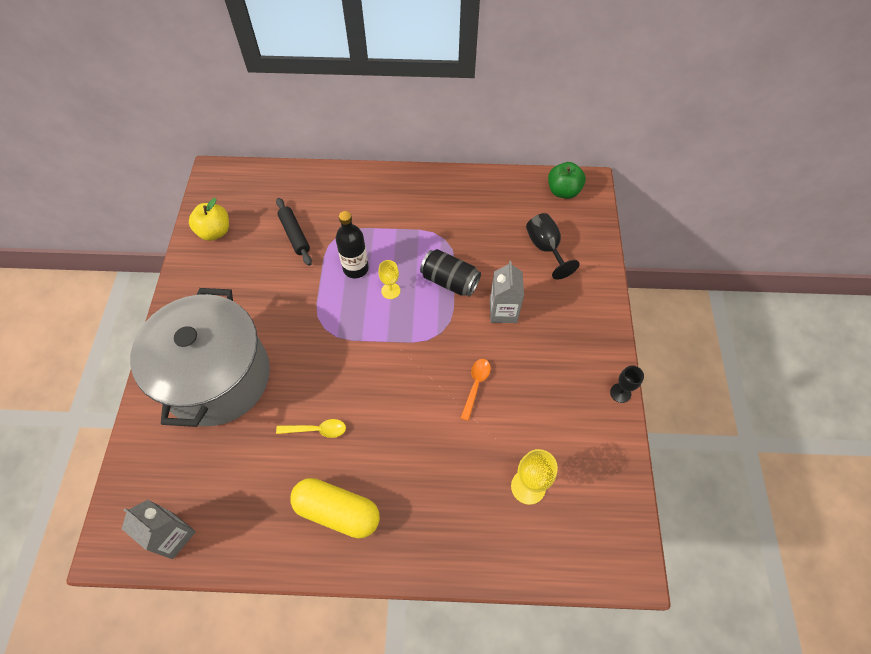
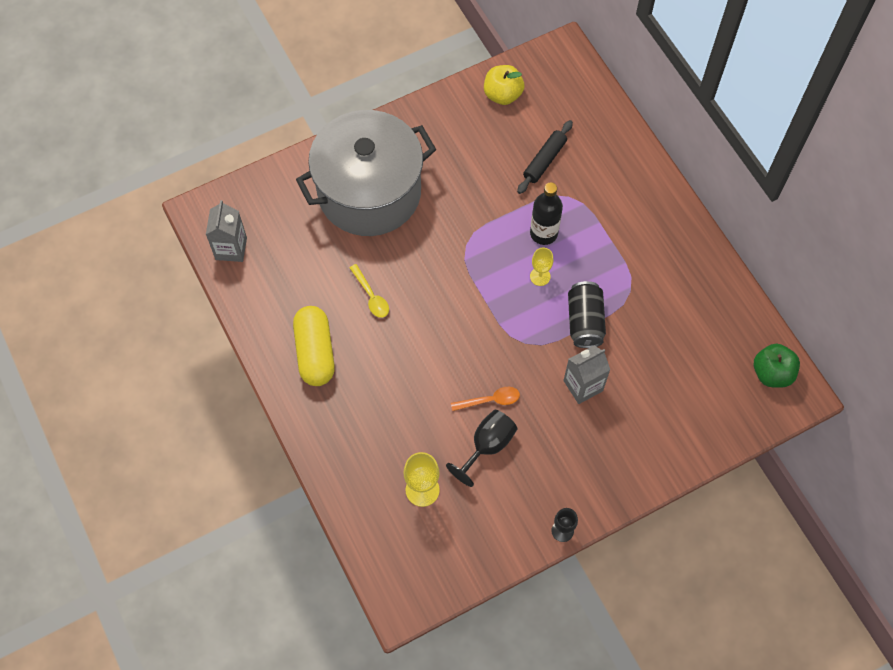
camera: 60 degrees right, 5 degrees up
black goblet [526,213,580,279] -> black goblet moved to [446,410,518,487]

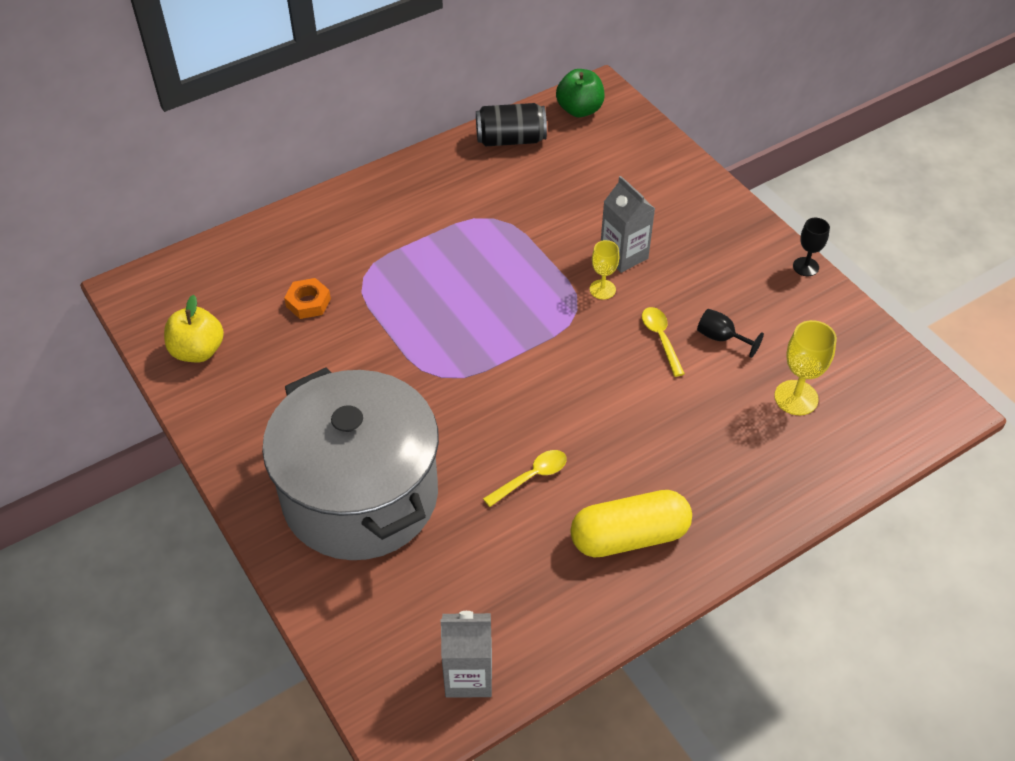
camera: 95 degrees left, 15 degrees down
black goblet [446,410,518,487] -> black goblet [697,309,764,358], size x0.65
orange spoon [451,387,520,411] -> yellow spoon [642,307,685,377]
black rolling pin [517,120,573,194] -> orange nut [284,278,331,319]
black bottle [530,182,563,245] -> none
yellow goblet [530,248,553,286] -> yellow goblet moved to [590,240,619,300]
black can [568,281,606,348] -> black can moved to [476,103,547,147]

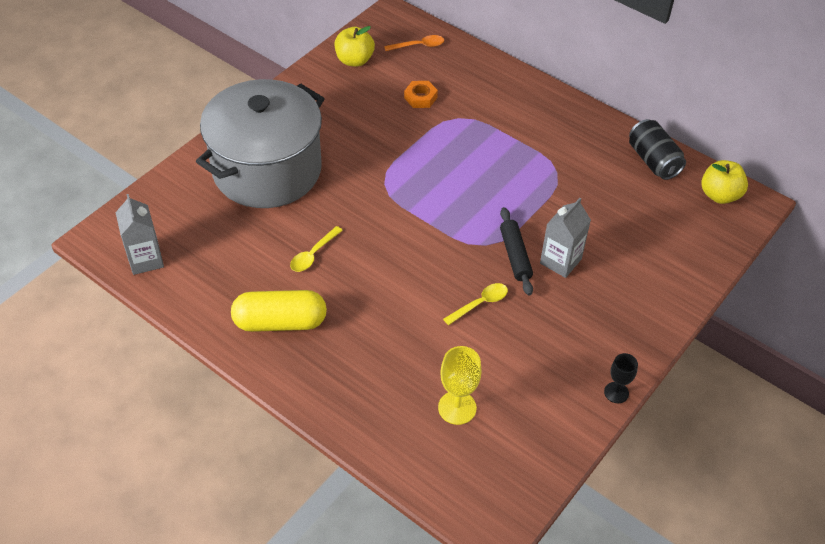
camera: 70 degrees right, 0 degrees up
yellow spoon [483,450,567,507] -> yellow spoon turned 90 degrees clockwise [290,226,343,272]
green apple [556,69,605,117] -> yellow apple [701,160,748,204]
yellow capsule [570,490,692,557] -> yellow capsule turned 60 degrees counterclockwise [231,290,327,332]
yellow goblet [590,240,619,300] -> black rolling pin [500,207,533,296]
black goblet [697,309,764,358] -> none
none -> orange spoon [384,35,444,51]

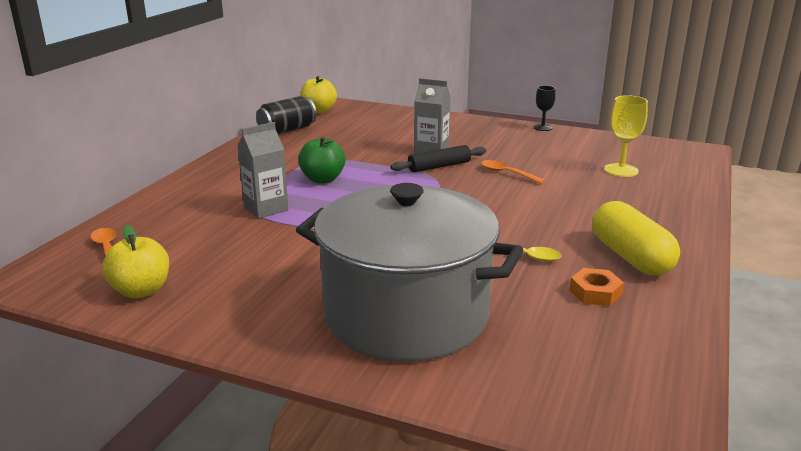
camera: 105 degrees left, 25 degrees down
grey carton [115,194,164,275] -> grey carton moved to [237,122,289,218]
orange nut [404,81,438,108] -> orange nut moved to [570,268,624,306]
yellow spoon [443,283,508,325] -> orange spoon [481,160,546,184]
none -> green apple [298,136,346,183]

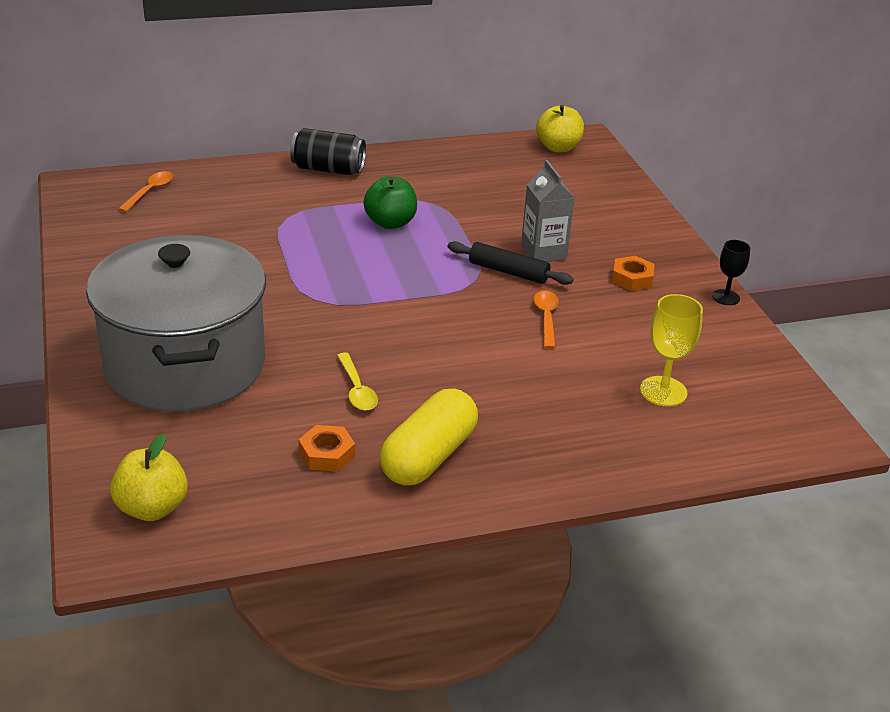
camera: 50 degrees right, 10 degrees up
yellow apple [103,224,169,298] -> yellow apple moved to [110,434,188,521]
grey carton [237,122,289,218] -> none
black can [256,96,317,134] -> black can moved to [290,128,366,175]
none -> orange nut [612,256,655,291]

